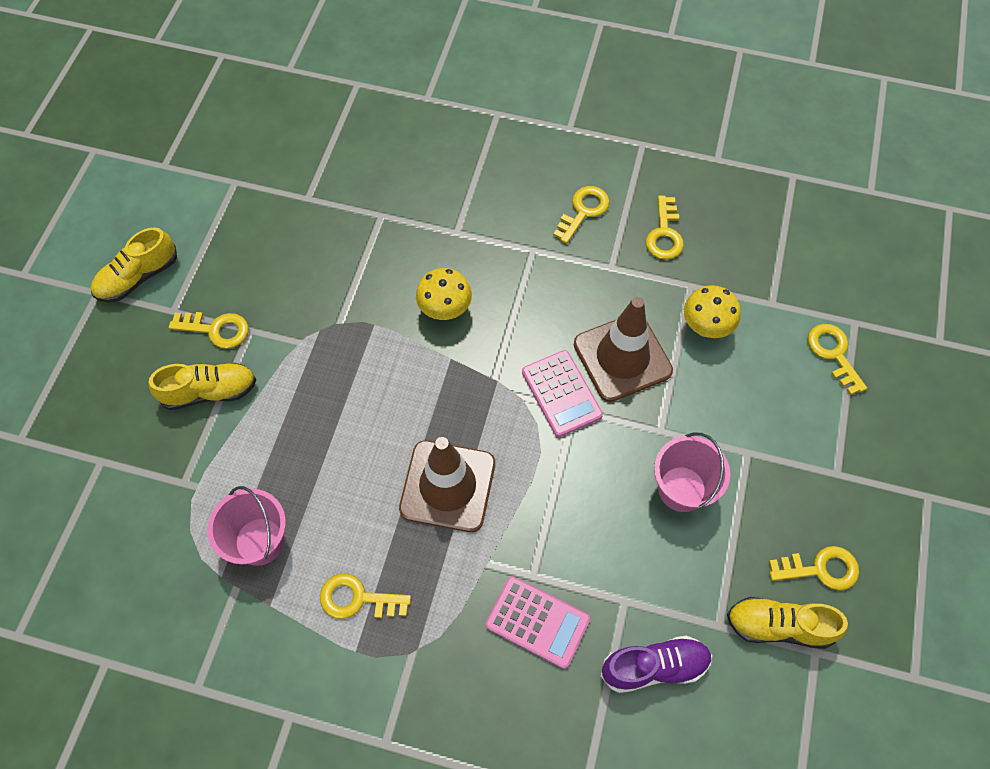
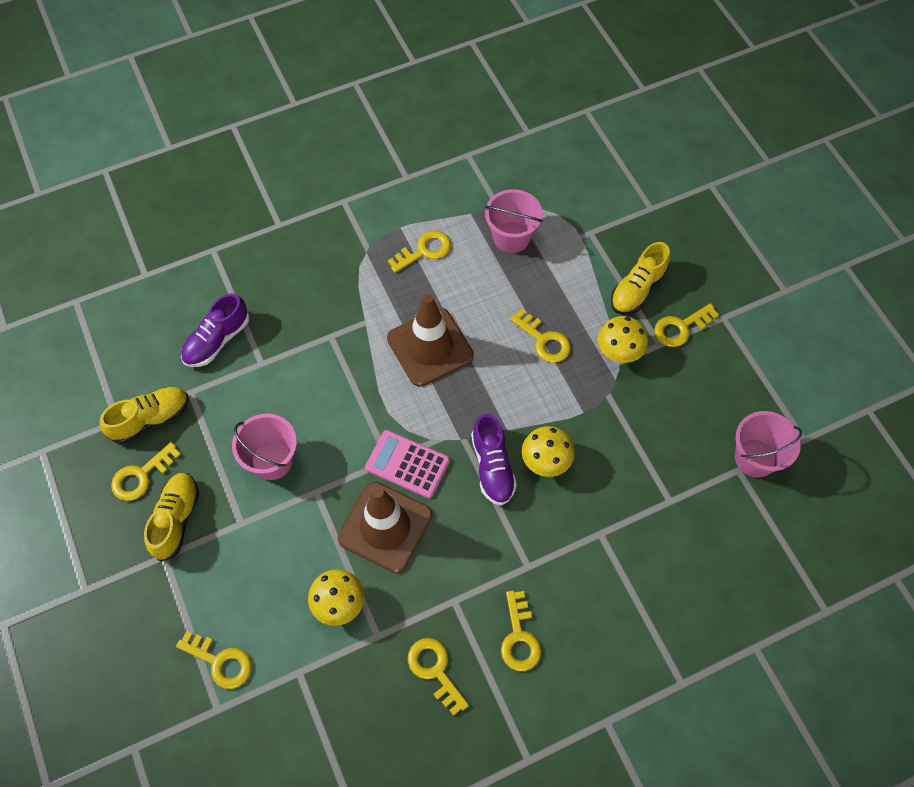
camera: 140 degrees right, 0 degrees up
yellow shoe [91,227,177,302] -> yellow shoe moved to [144,473,199,562]
pink calculator [486,576,590,669] -> none
none -> purple shoe [471,413,517,506]
none -> yellow key [510,309,571,363]
none -> yellow mushroom [598,316,648,363]
none -> pink bucket [735,411,802,477]

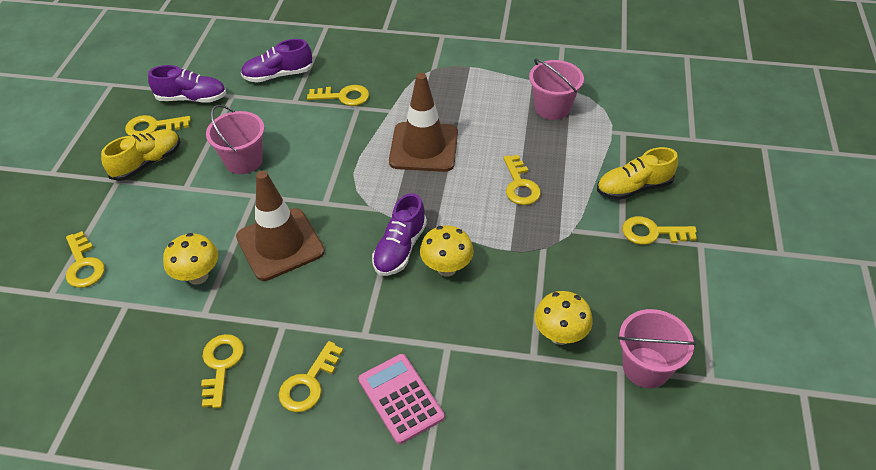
camera: 35 degrees right, 15 degrees down
yellow shoe [100,387,189,444] -> purple shoe [148,65,226,103]
pink calculator [365,430,450,498] -> pink calculator moved to [358,354,444,444]
yellow key [388,230,451,273] -> yellow key moved to [307,85,369,106]
yellow mushroom [598,316,648,363] -> yellow mushroom moved to [534,291,593,345]

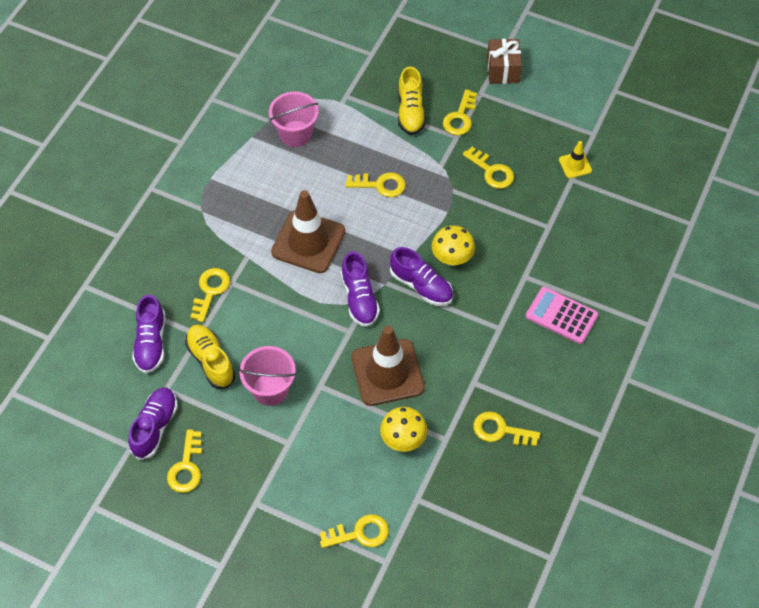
camera: 75 degrees left, 10 degrees up
yellow shoe [101,129,180,181] -> yellow shoe moved to [185,324,235,389]
yellow key [279,341,343,412] -> yellow key moved to [463,147,514,189]
pink calculator [358,354,444,444] -> pink calculator turned 45 degrees clockwise [526,287,598,344]
yellow mushroom [534,291,593,345] -> none
pink bucket [618,309,696,388] -> yellow traffic cone [559,141,592,179]
none -> purple shoe [341,251,380,327]
none -> brown gift [487,39,522,84]

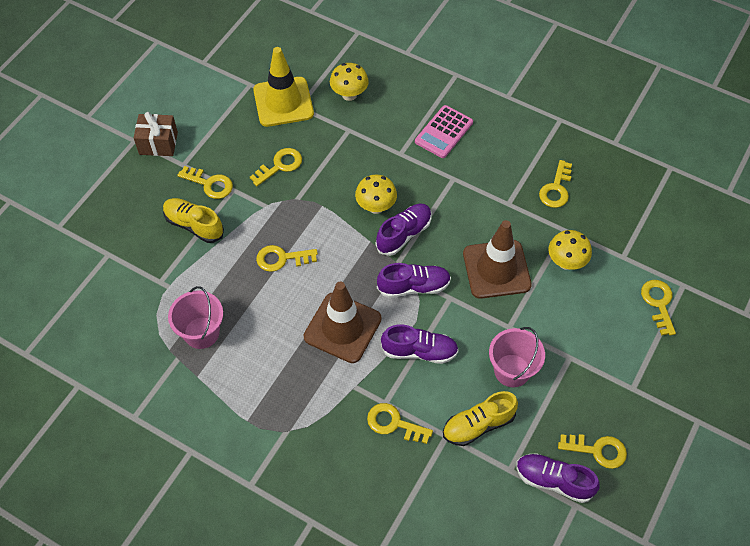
camera: 85 degrees left, 0 degrees up
purple shoe [132,295,165,373] -> purple shoe moved to [381,324,459,364]
yellow key [345,172,406,197] -> yellow key turned 105 degrees counterclockwise [256,245,318,272]
yellow shoe [398,67,426,135] -> yellow shoe turned 150 degrees counterclockwise [163,198,224,243]
yellow traffic cone [559,141,592,179] -> yellow traffic cone [253,47,314,127], size x2.14
none -> yellow mushroom [330,63,369,101]

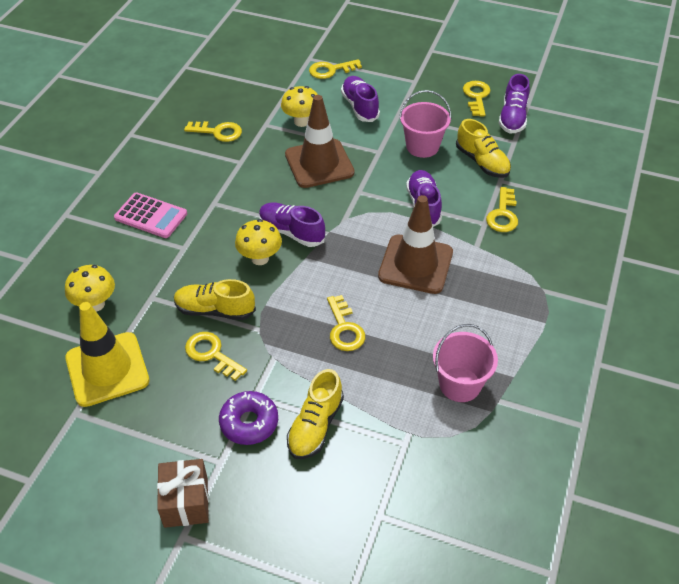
camera: 100 degrees left, 10 degrees down
yellow key [177,166,233,199] -> purple donut [219,391,278,445]
purple shoe [377,263,451,298] -> purple shoe moved to [341,76,380,122]
none -> yellow shoe [174,279,256,320]

